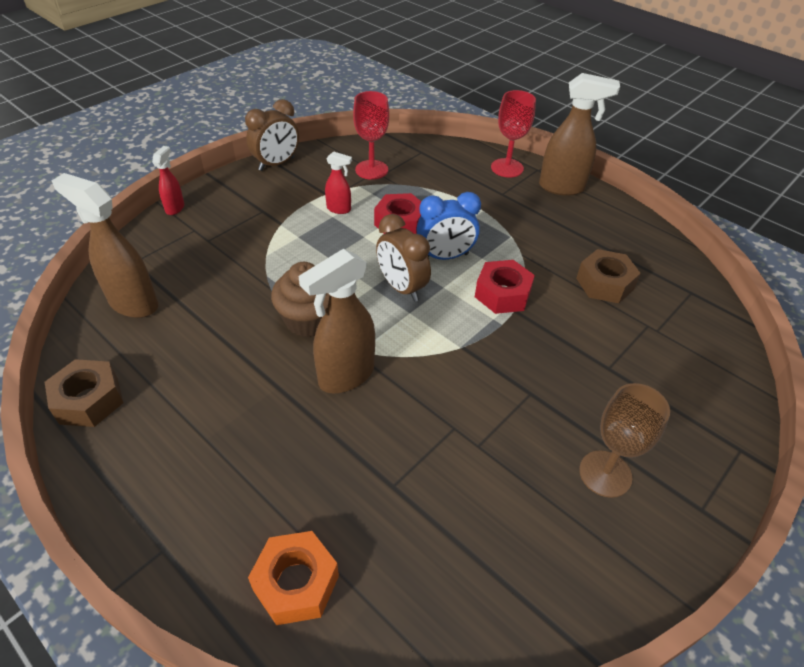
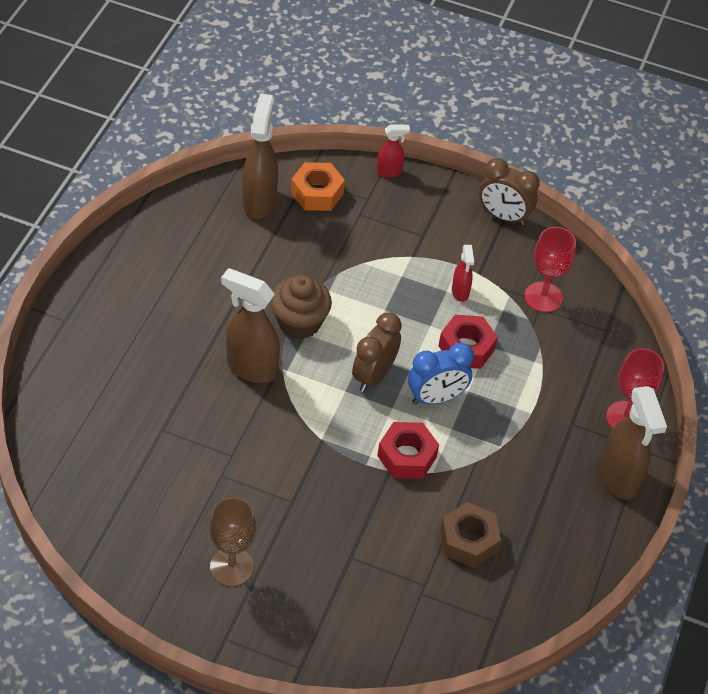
camera: 65 degrees right, 5 degrees up
brown nut [45,359,123,427] -> none
orange nut [248,531,339,625] -> orange nut moved to [291,162,345,211]
blue clock [416,192,481,260] -> blue clock turned 75 degrees counterclockwise [408,343,474,405]

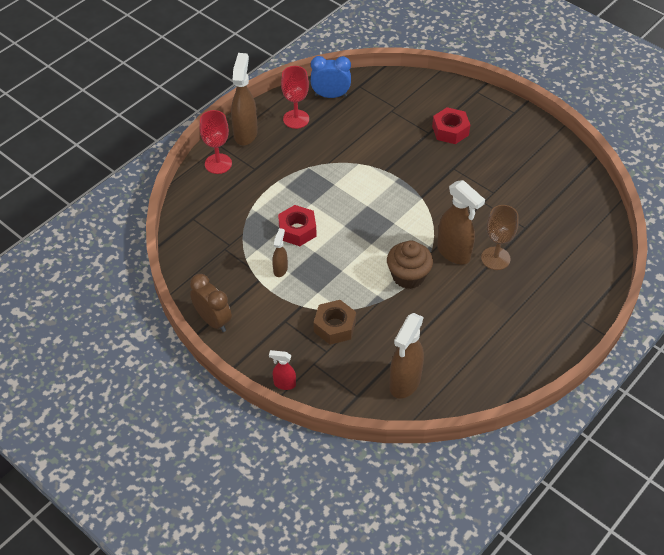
camera: 155 degrees left, 0 degrees up
brown goblet [209,497,256,586] -> brown goblet moved to [481,205,519,270]
orange nut [291,162,345,211] -> none
brown clock [352,312,402,392] -> none
red nut [377,422,439,479] -> red nut moved to [432,107,470,144]
blue clock [408,343,474,405] -> blue clock moved to [311,56,351,98]
brown nut [440,502,501,568] -> brown nut moved to [314,300,356,345]
red spray bottle [452,245,474,302] -> brown spray bottle [272,228,288,277]
red goblet [525,227,576,312] -> red goblet moved to [281,66,309,129]

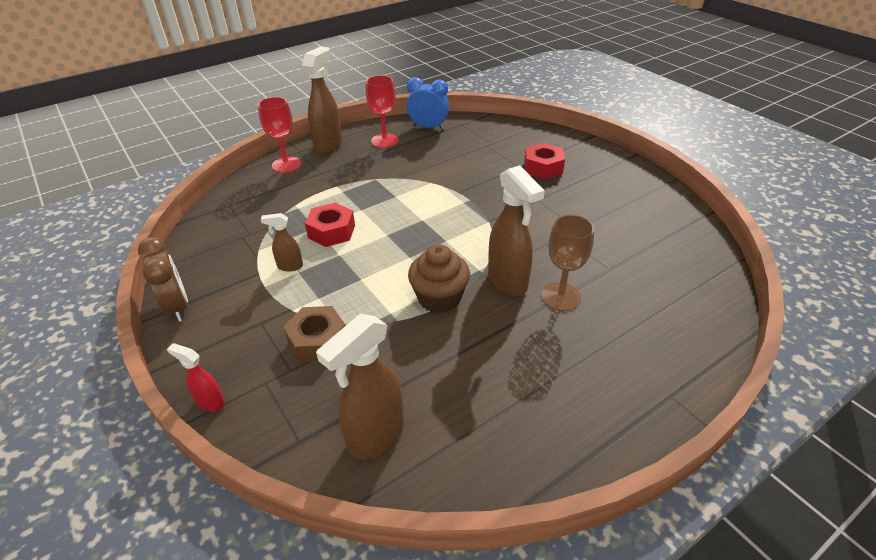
camera: 15 degrees right, 10 degrees down
brown spray bottle [272,228,288,277] -> brown spray bottle turned 120 degrees counterclockwise [261,213,303,271]

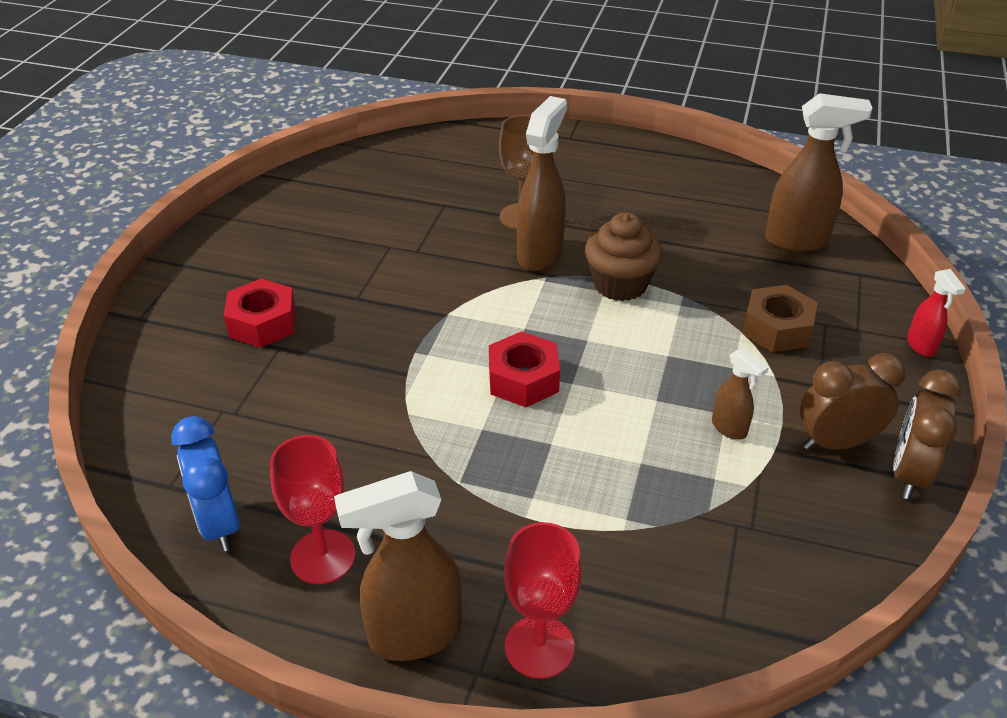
camera: 130 degrees left, 0 degrees up
red nut [305,203,355,247] -> red nut moved to [489,331,560,407]
none -> brown clock [800,353,905,450]

